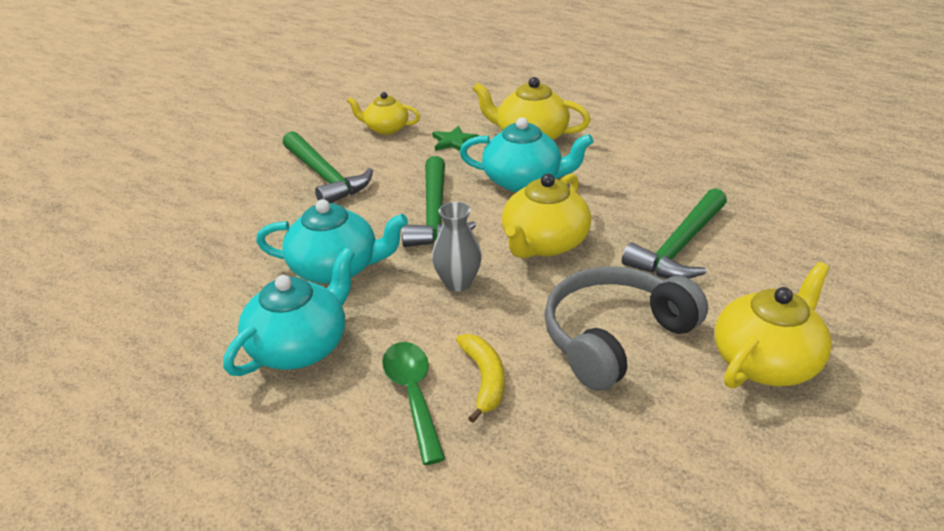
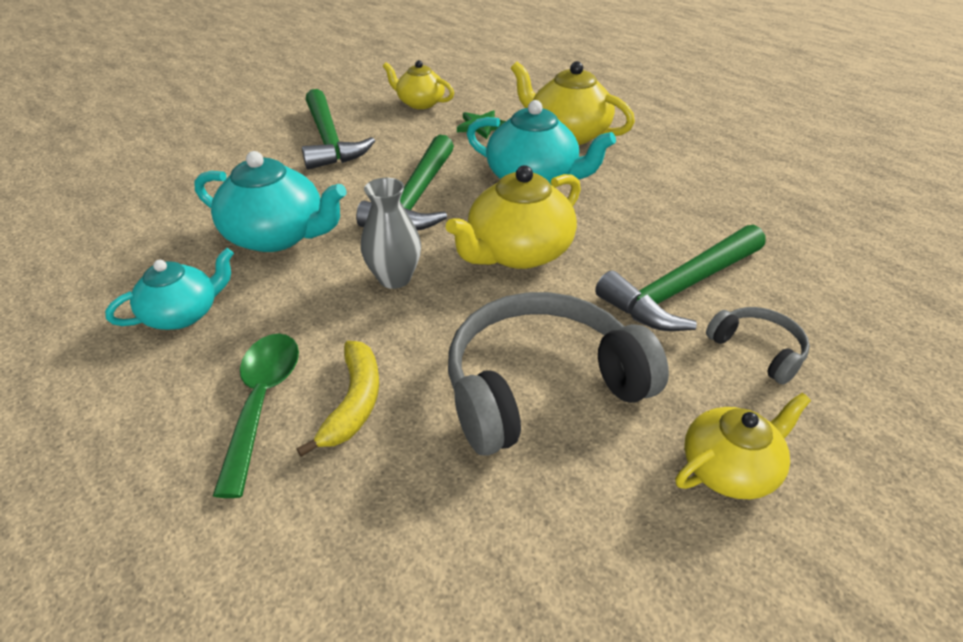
camera: 15 degrees right, 5 degrees up
turquoise teapot [223,248,355,376] -> turquoise teapot [105,248,234,330], size x0.64
yellow teapot [715,262,832,388] -> yellow teapot [675,393,811,499], size x0.64
none -> grey headphones [706,307,810,385]

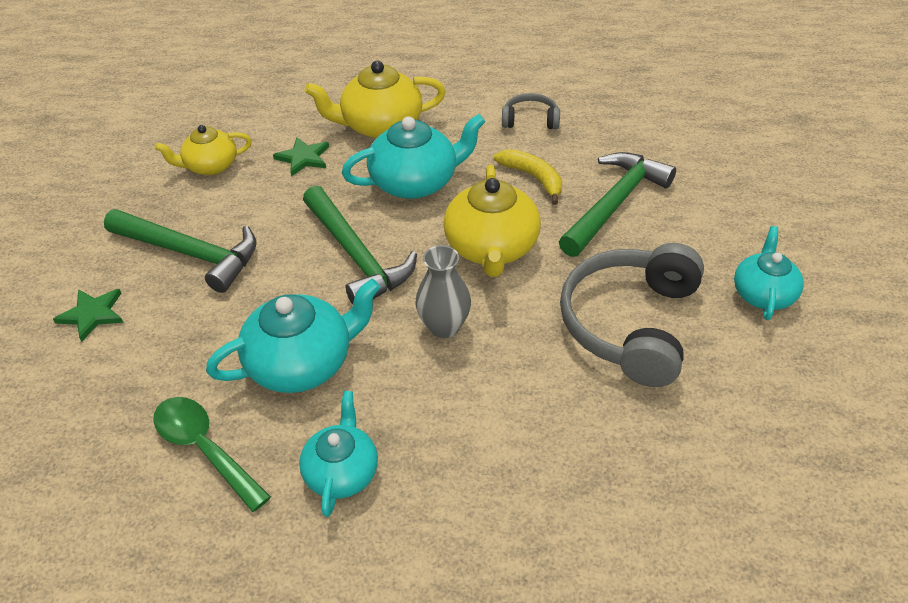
camera: 45 degrees left, 5 degrees up
green spoon [213,334,299,498] -> green spoon moved to [153,397,271,512]
yellow banana [297,341,379,457] -> yellow banana moved to [494,149,562,205]
green hammer [595,225,765,331] -> green hammer turned 150 degrees counterclockwise [559,152,676,257]
yellow teapot [675,393,811,499] -> turquoise teapot [734,226,804,320]
grey headphones [706,307,810,385] -> grey headphones moved to [502,93,560,129]
none -> green star [53,289,123,342]

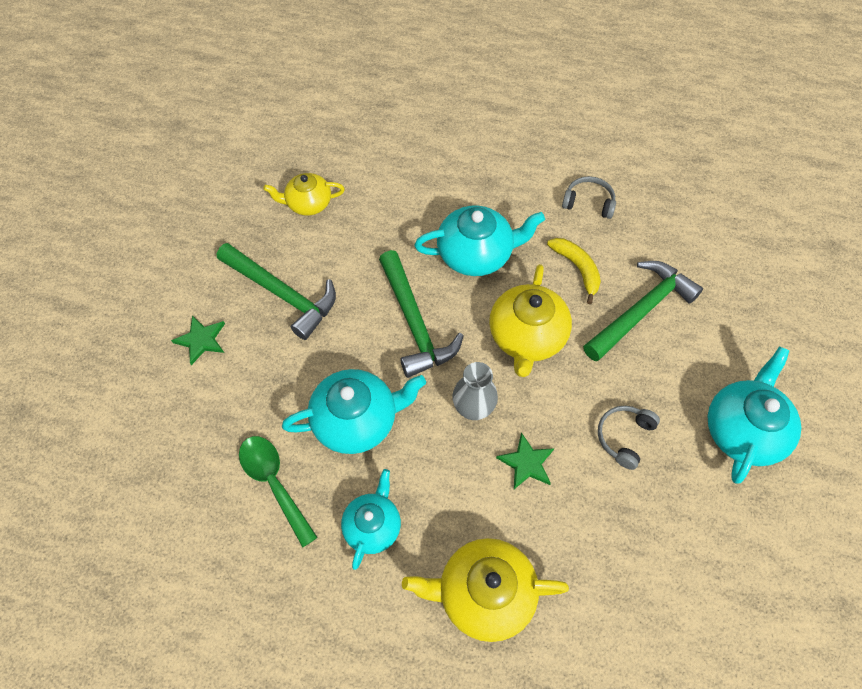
camera: 10 degrees right, 15 degrees up
green star [273,137,329,176] -> green star moved to [496,432,554,489]
yellow teapot [305,61,446,138] -> yellow teapot moved to [402,538,569,642]
grey headphones [560,243,704,387] -> grey headphones [598,406,660,470], size x0.49
turquoise teapot [734,226,804,320] -> turquoise teapot [708,346,801,484], size x1.56

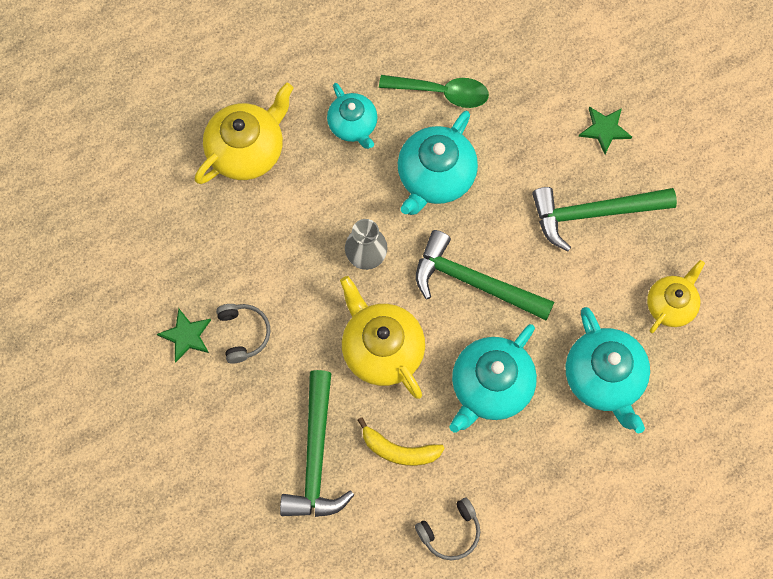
camera: 135 degrees right, 10 degrees up
green star [496,432,554,489] -> green star moved to [157,309,211,362]
turquoise teapot [708,346,801,484] -> turquoise teapot moved to [566,307,650,433]

